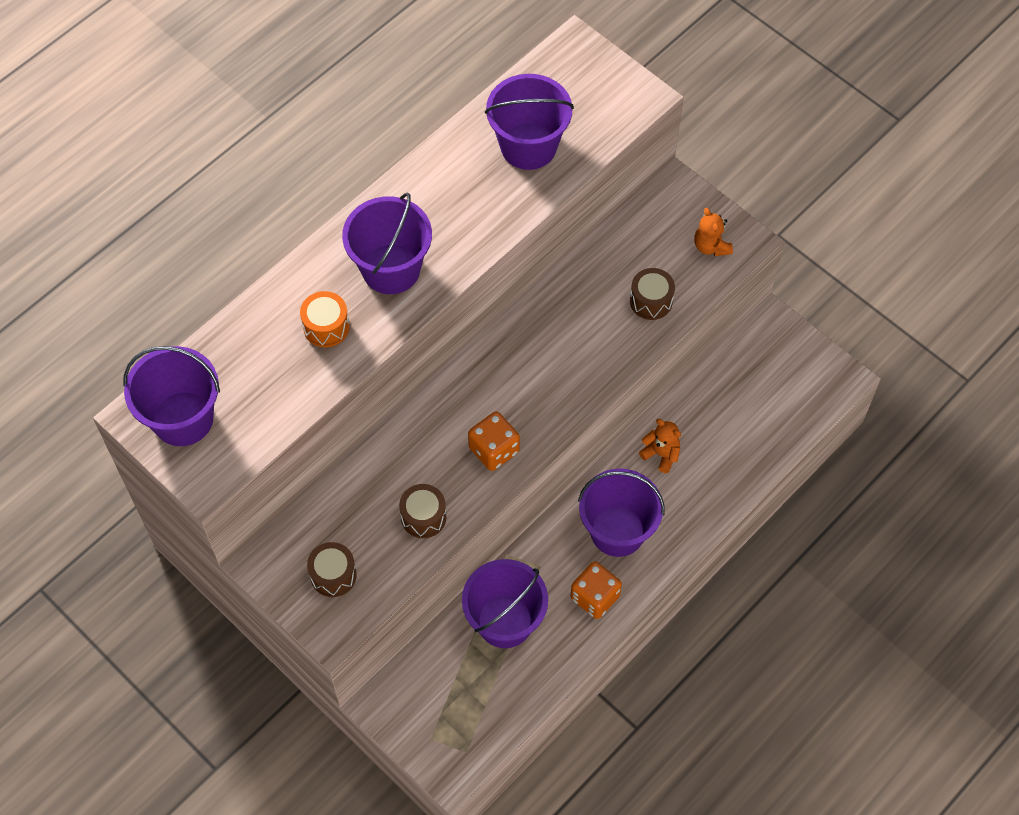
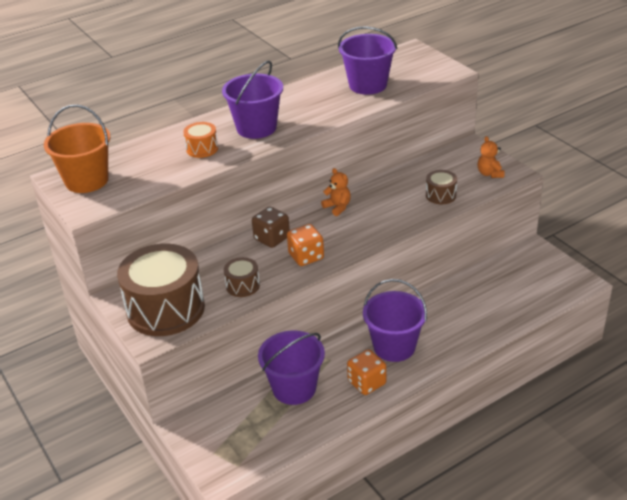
camera: 15 degrees right, 25 degrees down
purple bucket [123,346,220,446] -> orange bucket [44,105,110,193]
brown drum [307,542,357,597] -> brown drum [117,244,205,336], size x2.25
orange teddy bear [639,419,681,473] -> orange teddy bear moved to [321,168,351,216]
none -> brown dice [252,207,290,248]

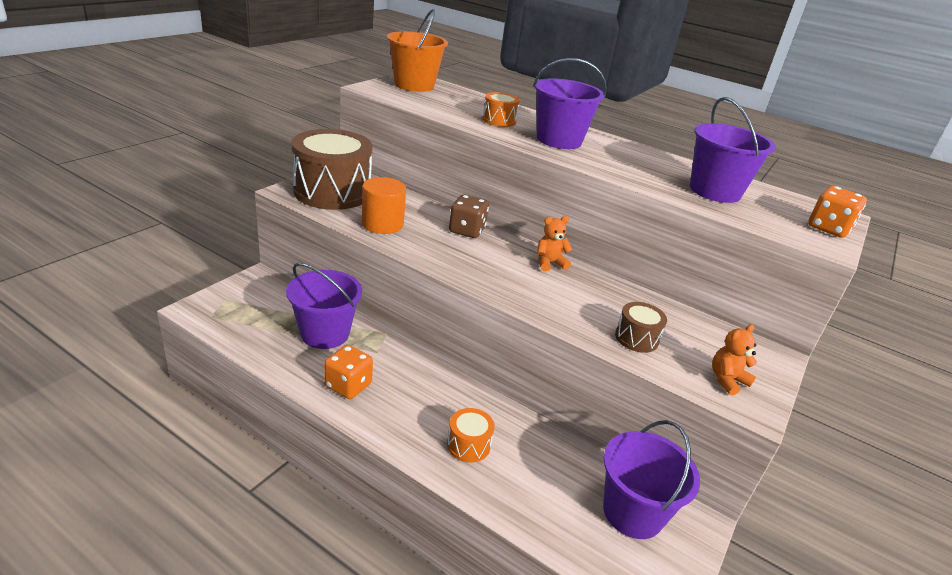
camera: 60 degrees right, 5 degrees down
brown drum [224,257,260,297] -> orange cylinder [362,177,406,234]
orange dice [287,224,324,266] -> orange dice moved to [808,186,867,238]
orange teddy bear [321,168,351,216] -> orange teddy bear turned 135 degrees counterclockwise [537,216,573,271]
purple bucket [363,279,427,362] -> purple bucket moved to [603,420,700,539]
none -> orange drum [447,408,495,463]

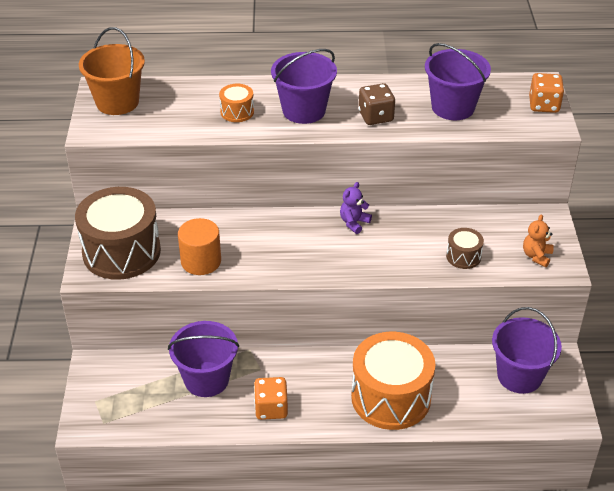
camera: 30 degrees left, 10 degrees up
orange drum [447,408,495,463] -> orange drum [351,332,436,430], size x2.25
brown dice [449,195,489,238] -> brown dice moved to [359,83,395,125]
orange teddy bear [537,216,573,271] -> purple teddy bear [340,182,372,234]

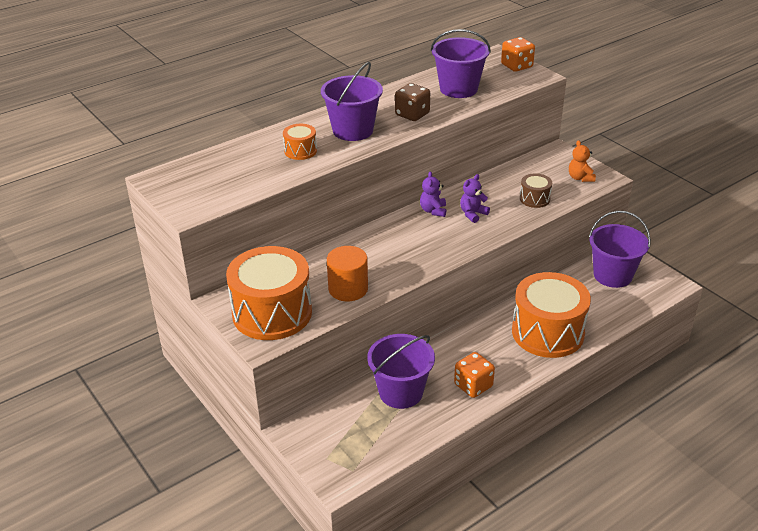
camera: 35 degrees left, 5 degrees down
brown drum [75,187,161,280] -> orange drum [226,246,312,340]
orange bucket [79,27,145,115] -> none
none -> purple teddy bear [460,174,490,223]

